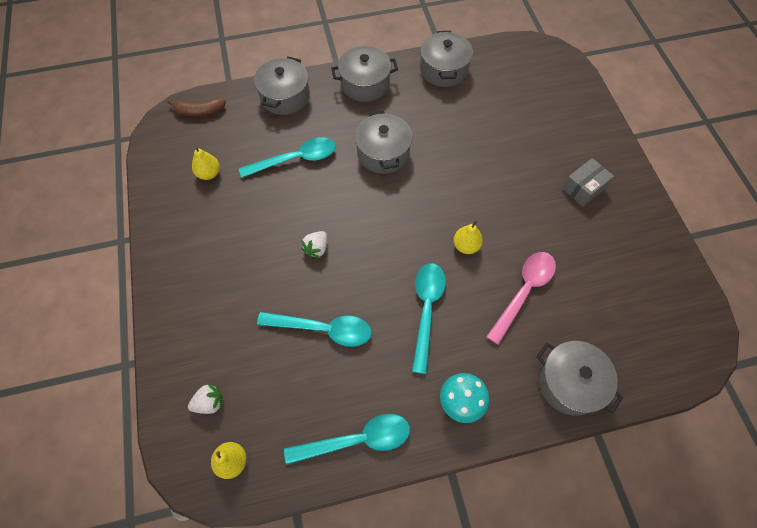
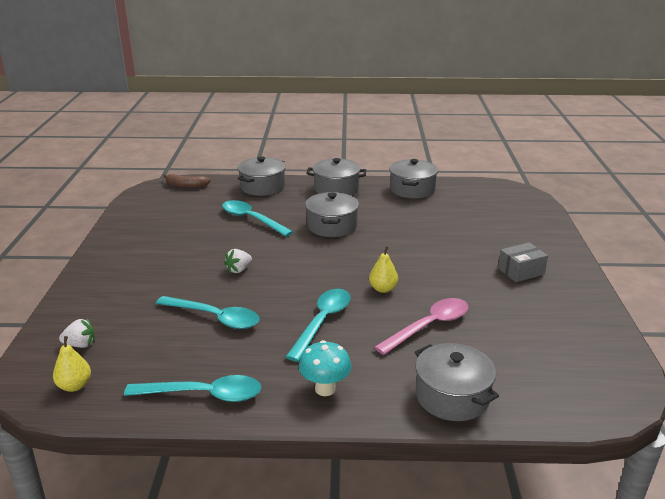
camera: 15 degrees right, 35 degrees down
yellow pear [192,146,220,180] -> none
turquoise spoon [239,137,336,178] -> turquoise spoon turned 135 degrees counterclockwise [222,200,293,237]

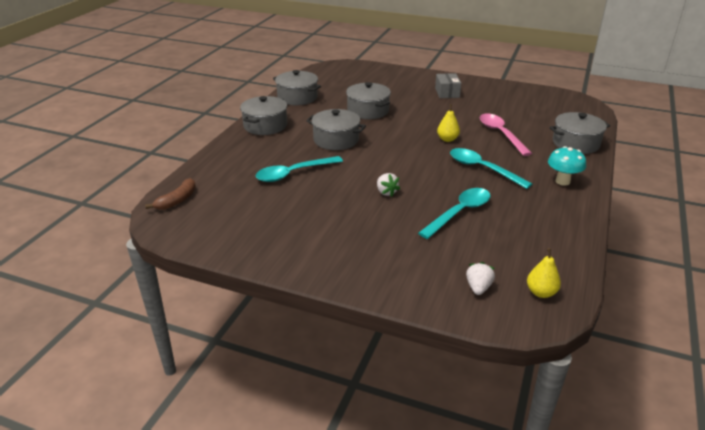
camera: 70 degrees left, 5 degrees up
turquoise spoon [124,375,262,402] -> none
grey pot [238,156,286,196] -> grey pot moved to [346,82,391,119]

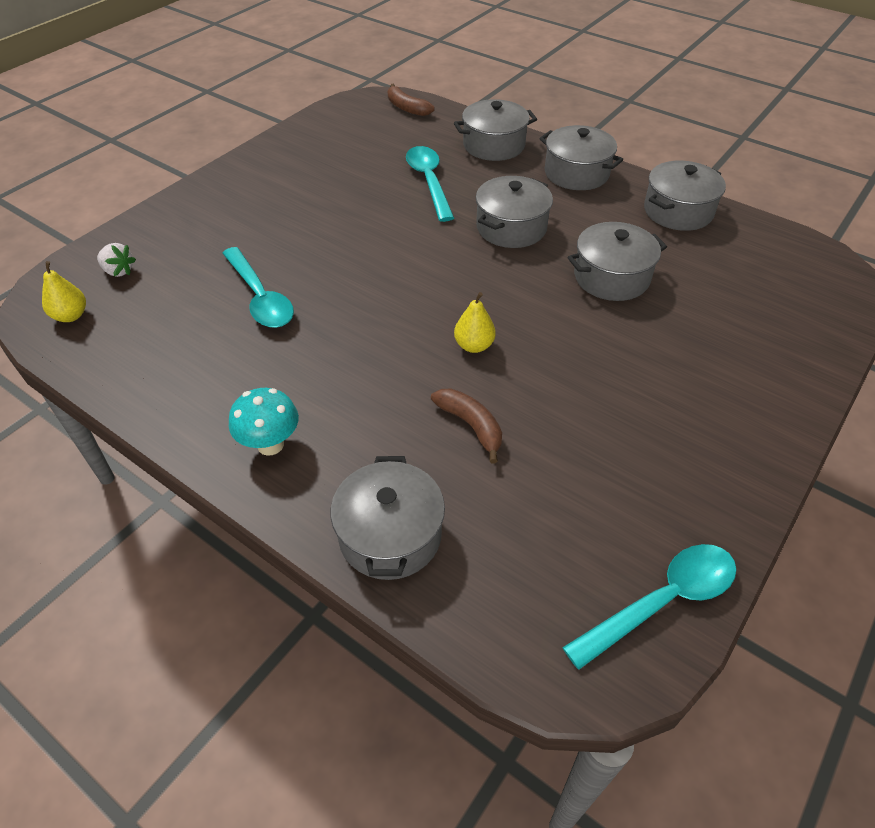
camera: 105 degrees right, 15 degrees up
white strawberry [377,173,400,197] -> none
grey box [435,73,461,98] -> none
turquoise spoon [450,148,533,189] -> turquoise spoon moved to [562,544,737,670]
pink spoon [480,113,532,156] -> brown banana [431,389,502,463]
none -> grey pot [454,99,537,161]

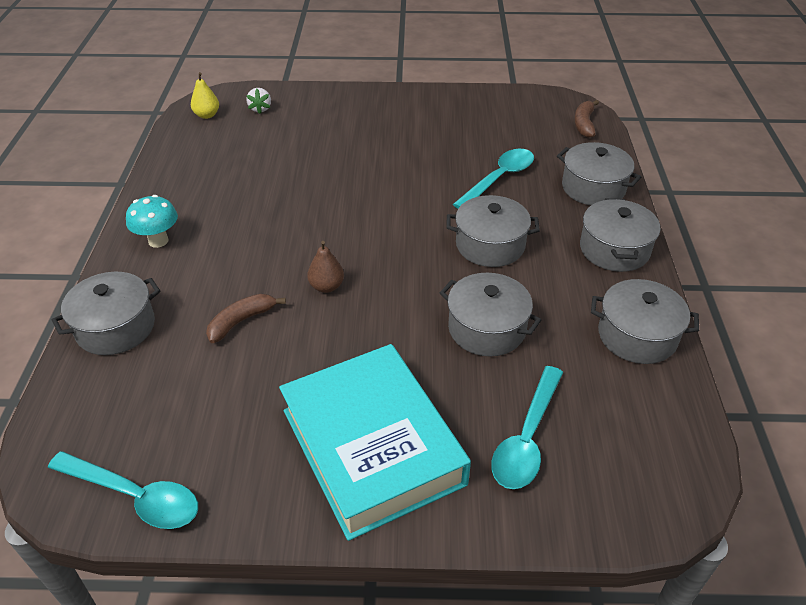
camera: 55 degrees right, 5 degrees down
turquoise spoon [222,247,294,328] -> turquoise spoon moved to [491,366,563,489]
brown banana [431,389,502,463] -> brown banana turned 150 degrees counterclockwise [206,294,286,343]
yellow pear [454,292,496,353] -> brown pear [307,241,344,293]
none -> turquoise book [279,344,471,541]

